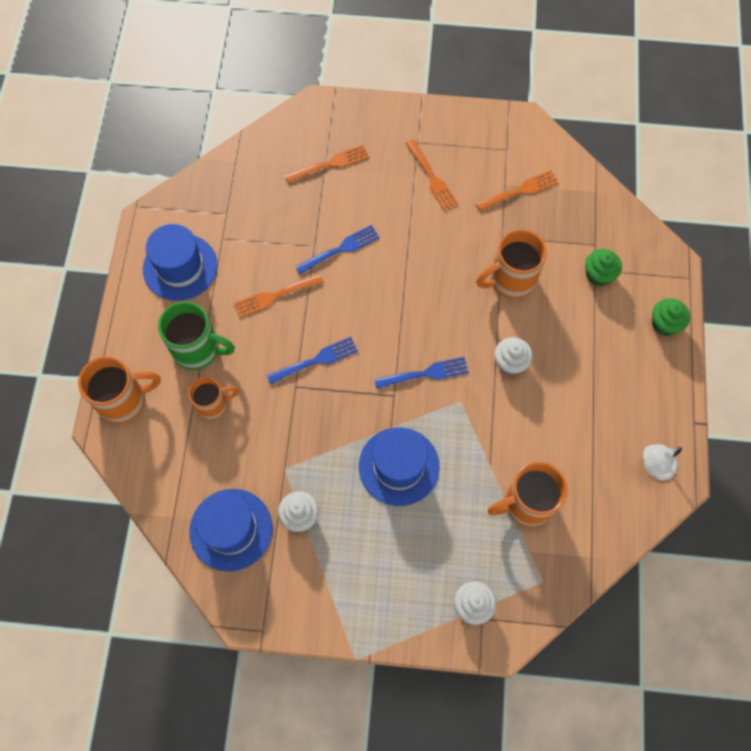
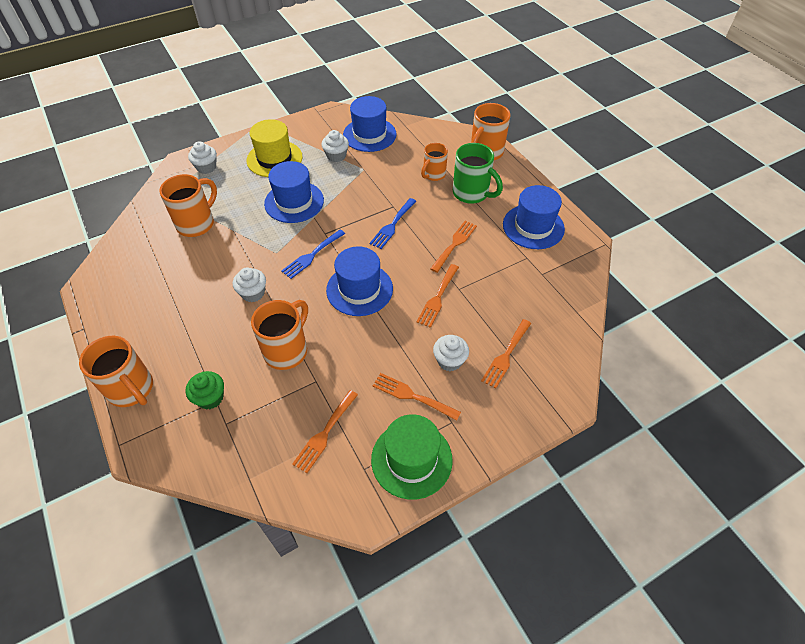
camera: 145 degrees right, 15 degrees down
green mug [158,301,235,370] -> green mug turned 120 degrees counterclockwise [453,143,503,204]
blue fork [296,225,380,274] -> orange fork [416,264,459,328]
white lamp [643,444,682,480] -> none
green cupcake [652,298,690,336] -> orange mug [79,336,153,407]
none -> yellow hat [247,119,303,177]
none -> blue hat [326,246,393,316]
none -> green hat [371,414,453,500]
none -> white cupcake [433,335,469,371]

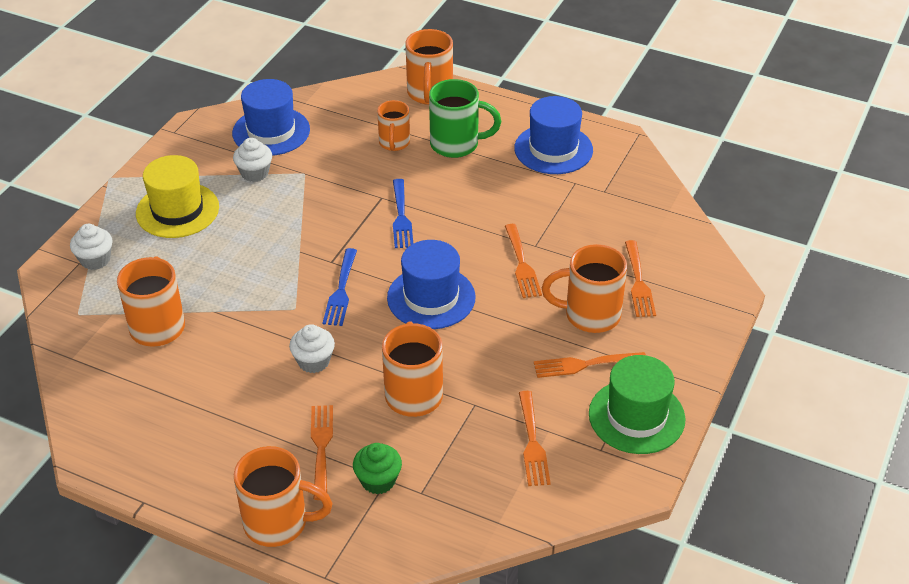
camera: 35 degrees left, 10 degrees down
blue hat [264,161,324,223] -> none
orange fork [430,221,477,273] -> orange fork moved to [311,405,333,500]
white cupcake [433,335,469,371] -> orange mug [542,244,627,333]

